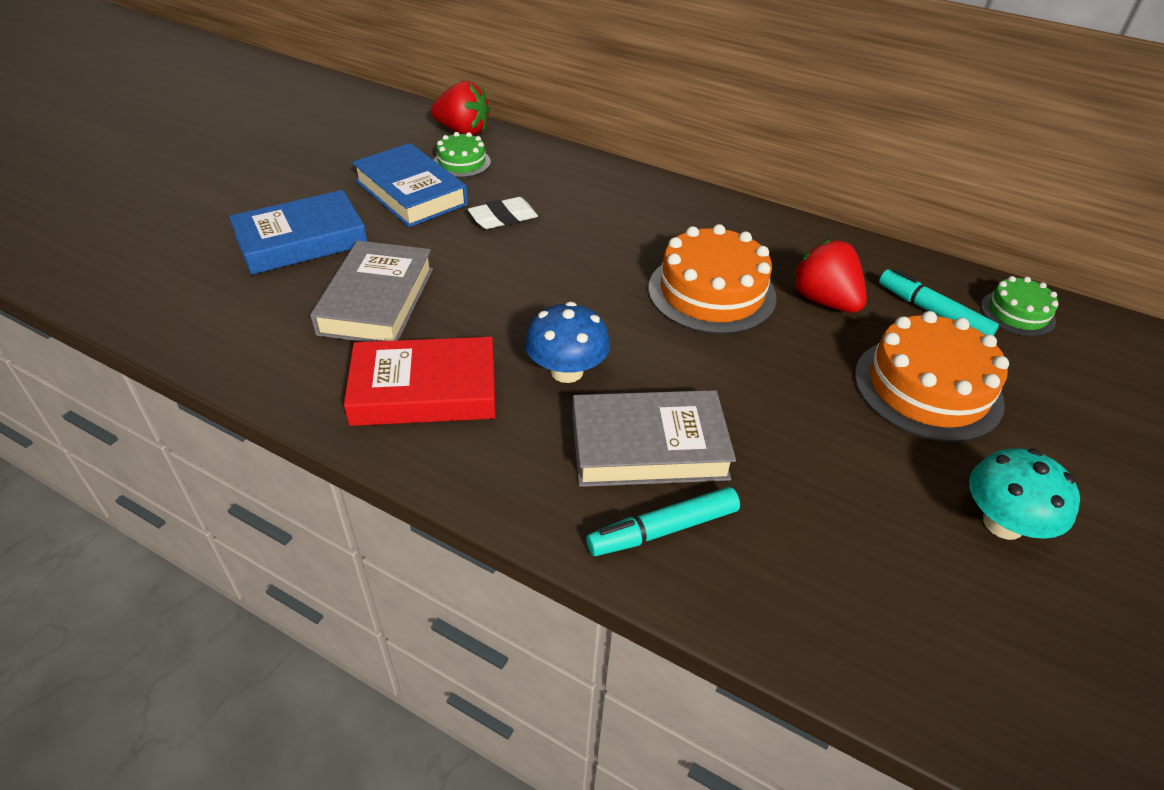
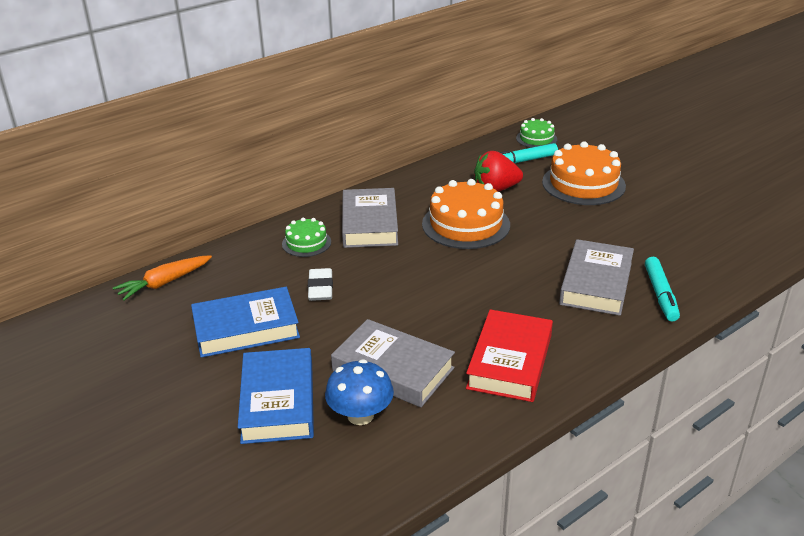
camera: 65 degrees left, 10 degrees down
red strawberry [431,81,490,136] -> orange carrot [113,255,212,301]
green cake [434,132,491,177] -> green cake moved to [282,217,331,257]
blue mushroom [525,302,610,383] -> blue mushroom moved to [325,359,394,425]
turquoise mushroom [969,448,1080,540] -> none
none -> grey book [342,188,398,248]

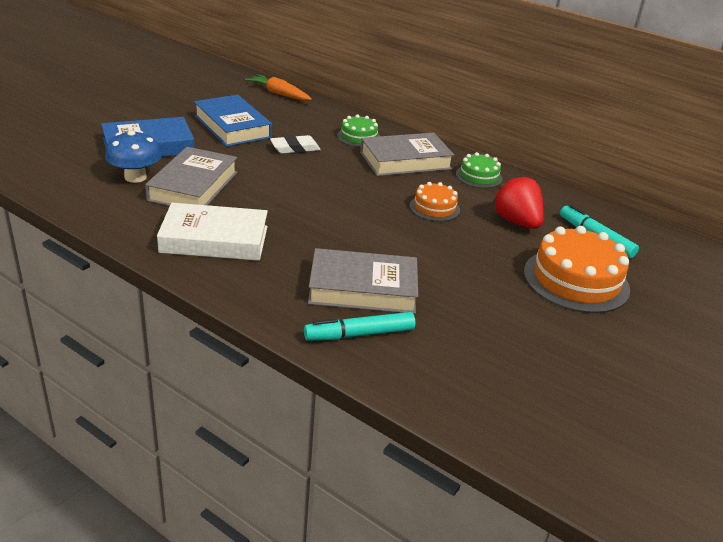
camera: 70 degrees right, 0 degrees up
orange cake [422,179,510,249] -> orange cake [410,182,460,222], size x0.54
red book [466,309,553,402] -> white book [157,203,268,261]
green cake [516,118,557,148] -> green cake moved to [456,152,503,188]

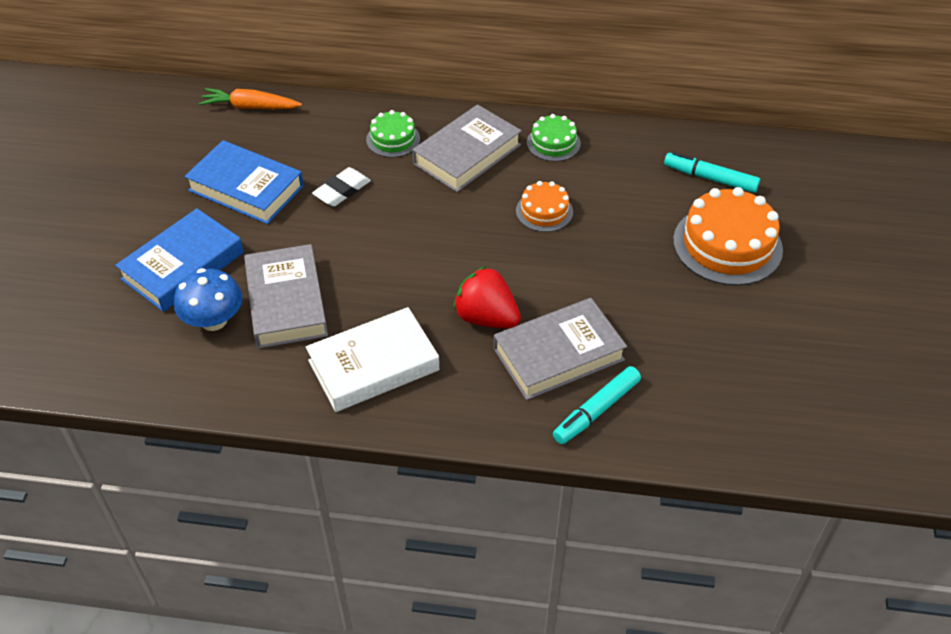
camera: 25 degrees left, 15 degrees up
red strawberry [493,175,544,229] -> red strawberry moved to [453,266,521,329]

